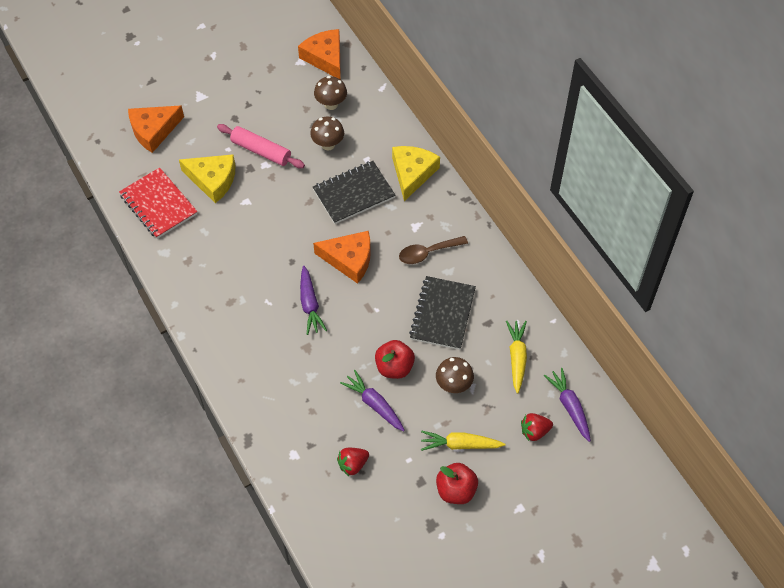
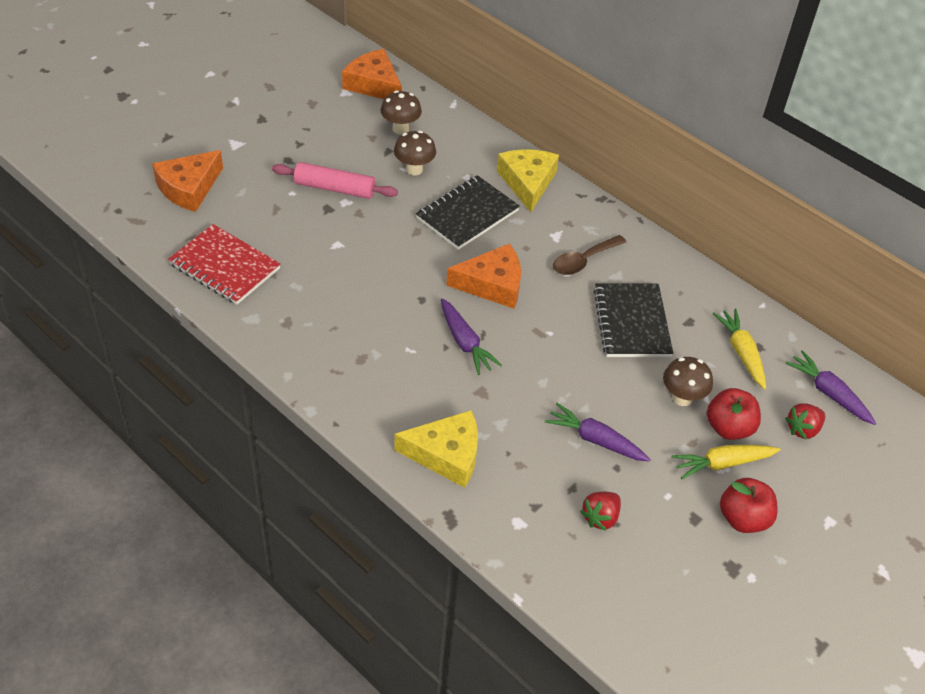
camera: 20 degrees left, 10 degrees down
yellow cheese [179,154,236,203] -> yellow cheese moved to [394,410,478,488]
red apple [375,340,415,379] -> red apple moved to [707,388,761,440]

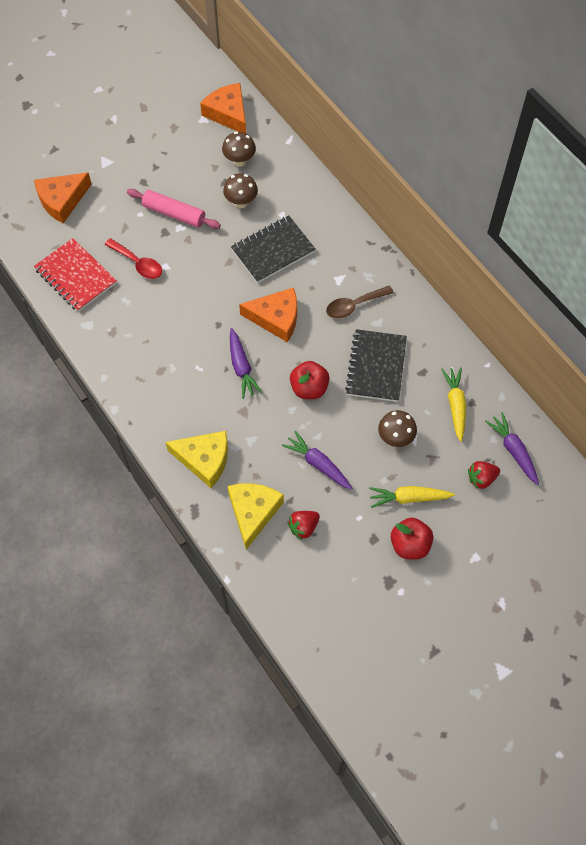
camera: 15 degrees right, 15 degrees up
yellow cheese [497,149,559,212] -> yellow cheese moved to [228,483,284,550]
red apple [707,388,761,440] -> red apple moved to [290,361,329,399]
none -> red spoon [104,238,162,279]

